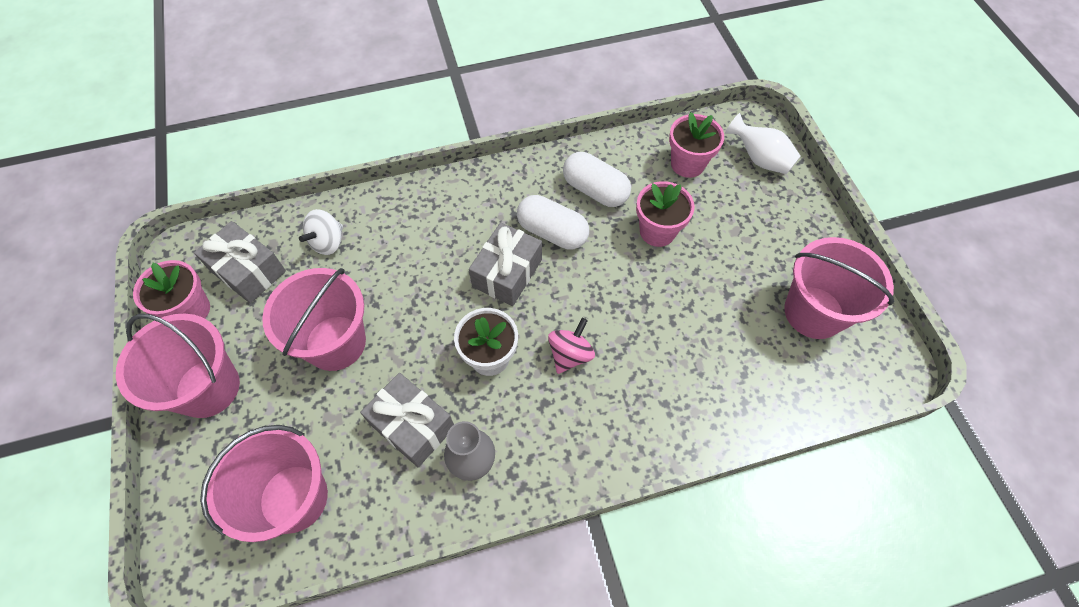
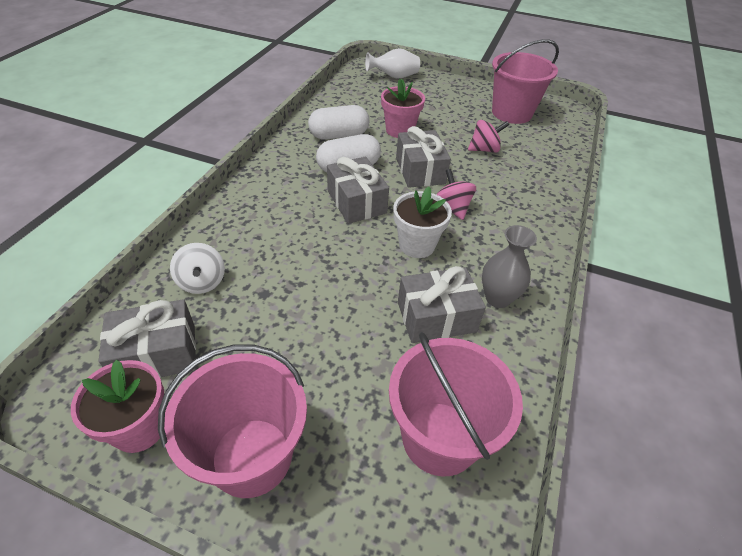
camera: 55 degrees left, 15 degrees down
pink bucket [262,268,366,371] -> none
pink flower pot [669,112,724,178] -> none
none -> grey gift [396,126,451,188]
none -> pink spinning top [468,120,509,153]

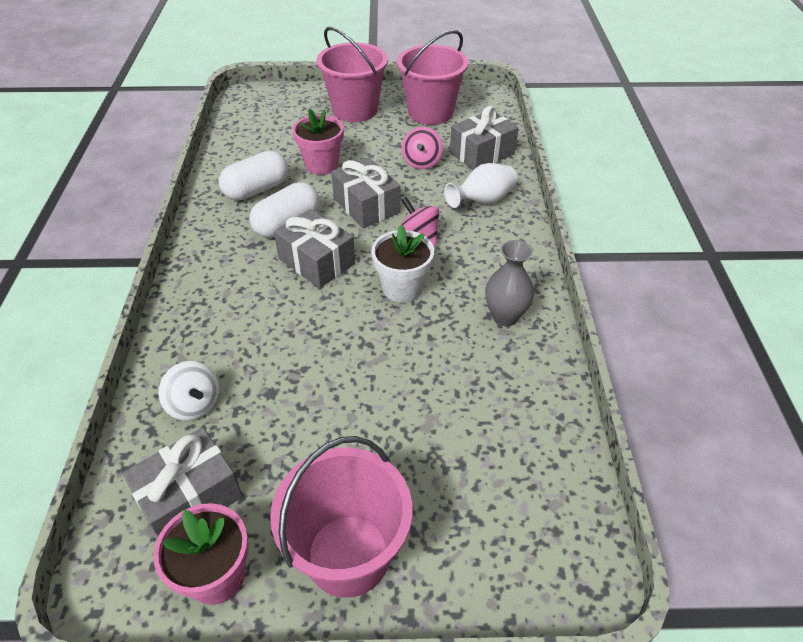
camera: 20 degrees left, 0 degrees up
white vase [365,48,420,79] -> white vase moved to [444,163,517,208]
pink bucket [389,332,523,477] -> pink bucket moved to [316,27,388,122]
grey gift [398,266,486,343] -> grey gift moved to [450,106,519,170]
pink spinning top [468,120,509,153] -> pink spinning top turned 135 degrees clockwise [402,127,443,169]

